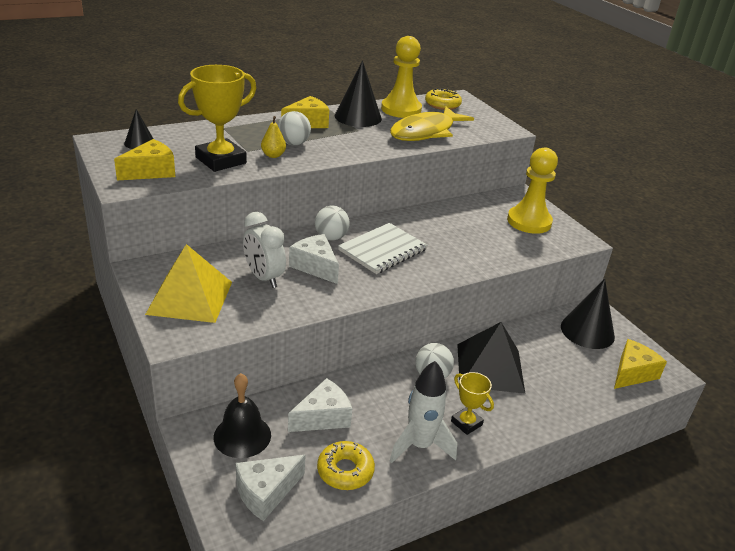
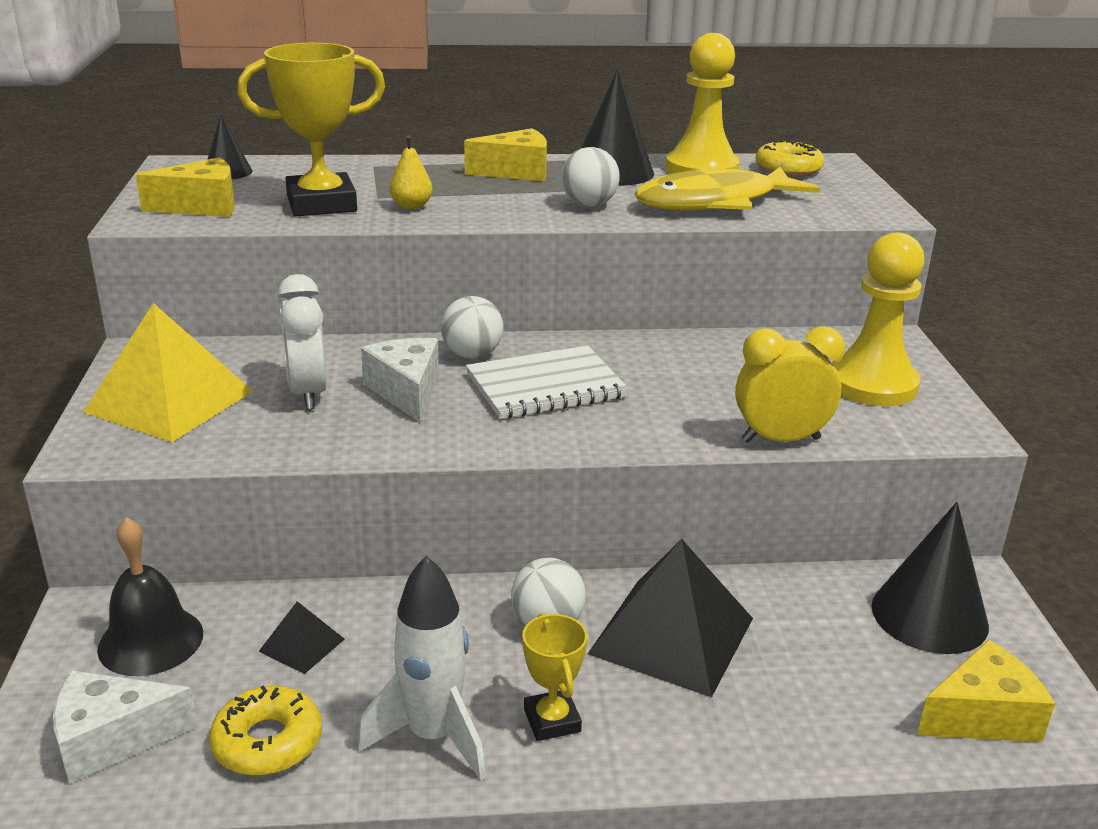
camera: 25 degrees right, 5 degrees down
white ball [278,111,311,146] -> white ball moved to [561,147,620,207]
white cheese [288,378,352,432] -> black pyramid [258,601,345,674]
none -> yellow clock [735,326,845,443]

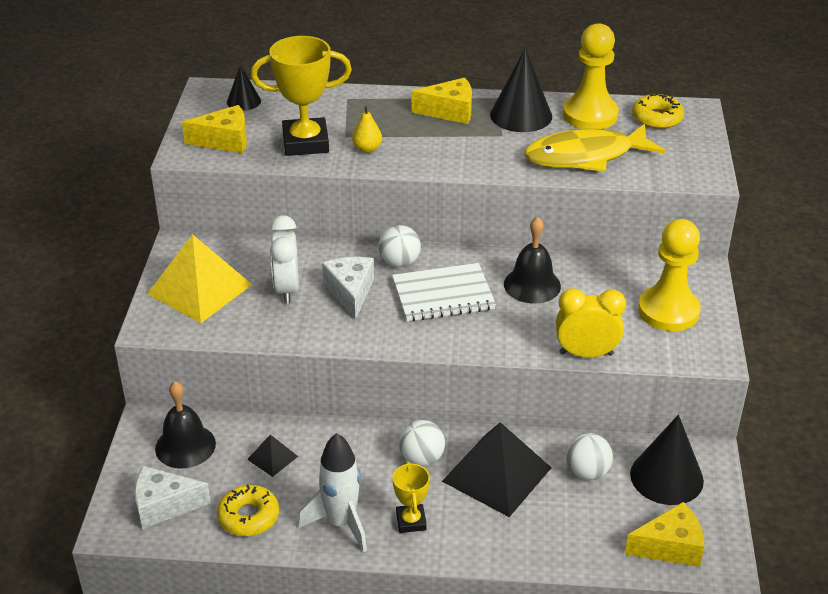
camera: 10 degrees right, 10 degrees up
white ball [561,147,620,207] -> white ball moved to [566,433,613,480]
none -> black bell [504,216,561,304]

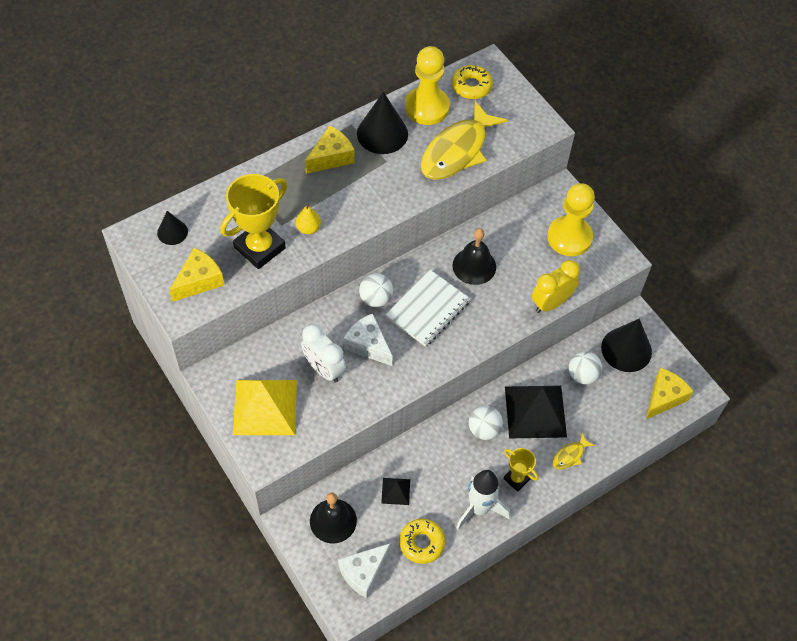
camera: 40 degrees left, 20 degrees up
none -> yellow fish [553,433,595,470]

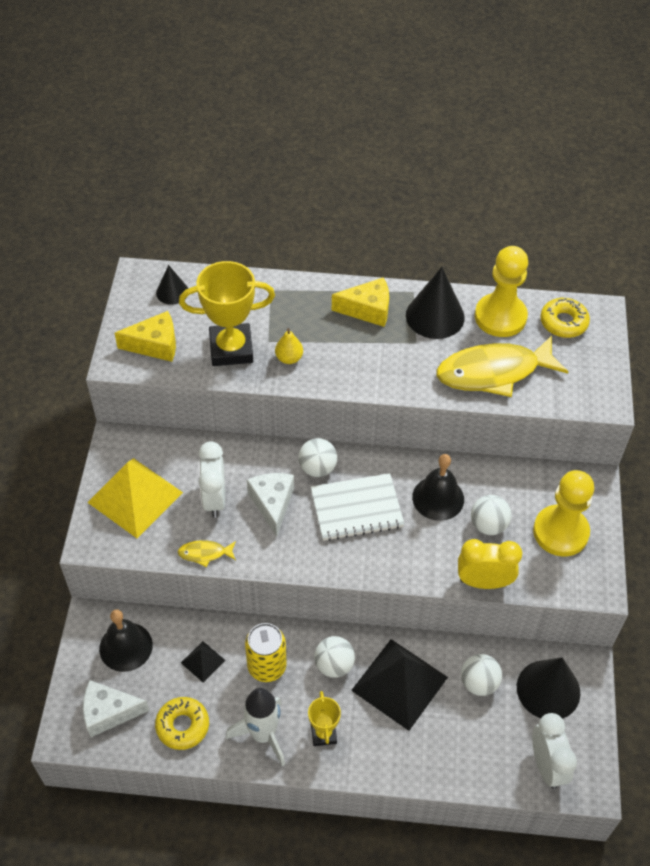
camera: 40 degrees right, 5 degrees down
yellow fish [553,433,595,470] -> yellow fish moved to [178,540,236,567]
yellow cheese [646,368,694,419] -> white clock [532,713,577,789]
none -> yellow can [245,623,287,682]
none -> white ball [471,495,512,535]

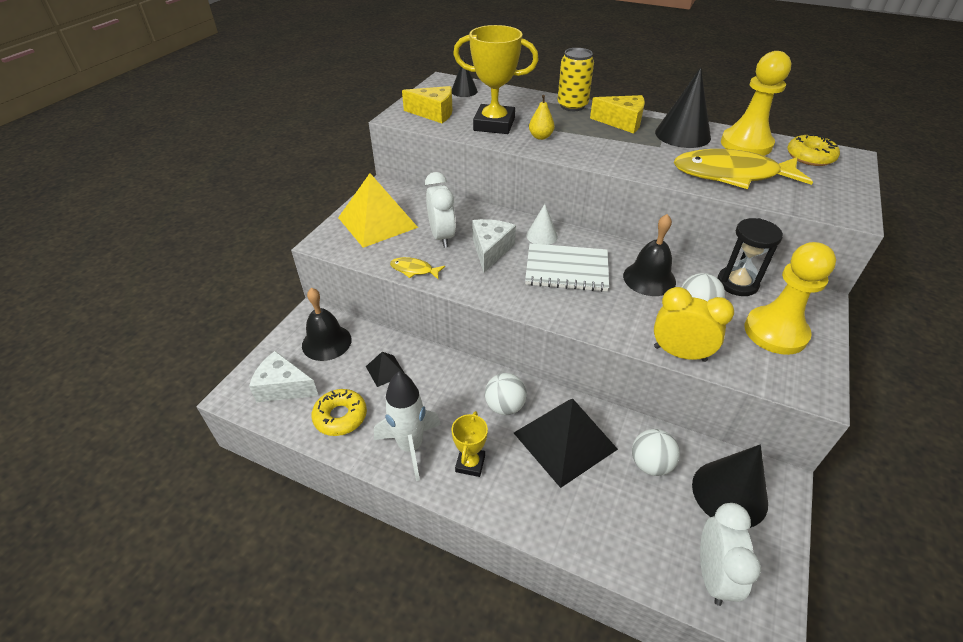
camera: 20 degrees right, 10 degrees down
white clock [198,441,225,518] -> white clock turned 150 degrees clockwise [425,172,456,248]
yellow can [245,623,287,682] -> yellow can moved to [557,48,594,111]
white ball [298,438,337,477] -> white cone [526,204,558,245]
none -> black hourglass [718,218,783,296]

